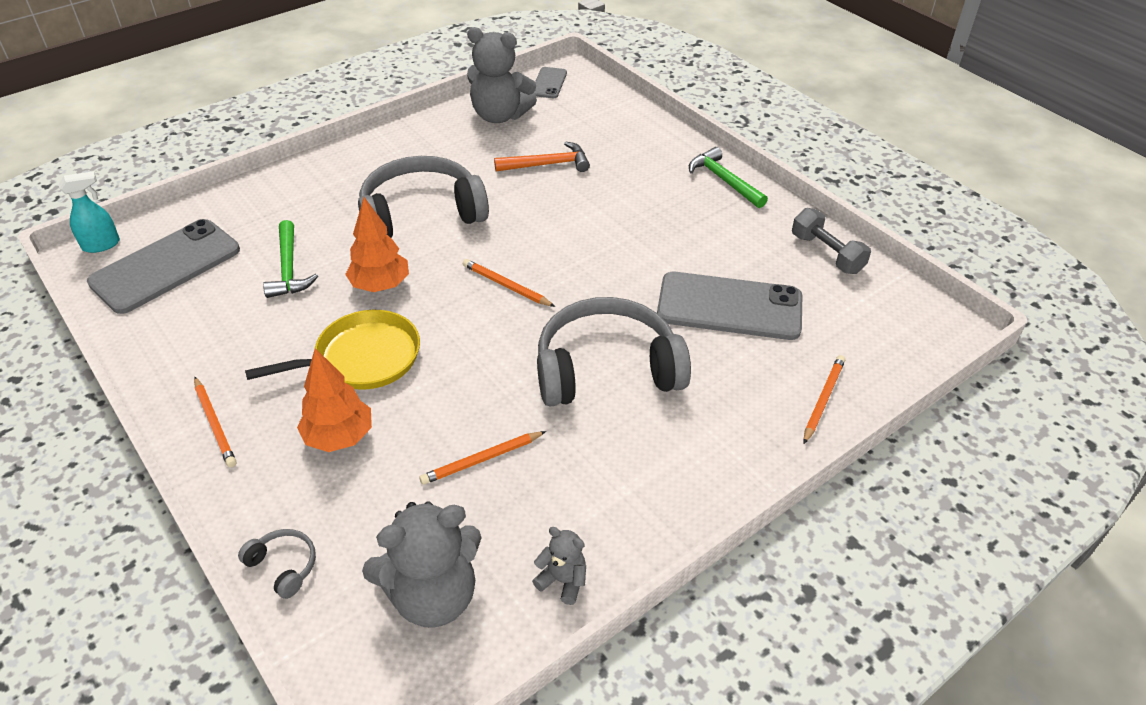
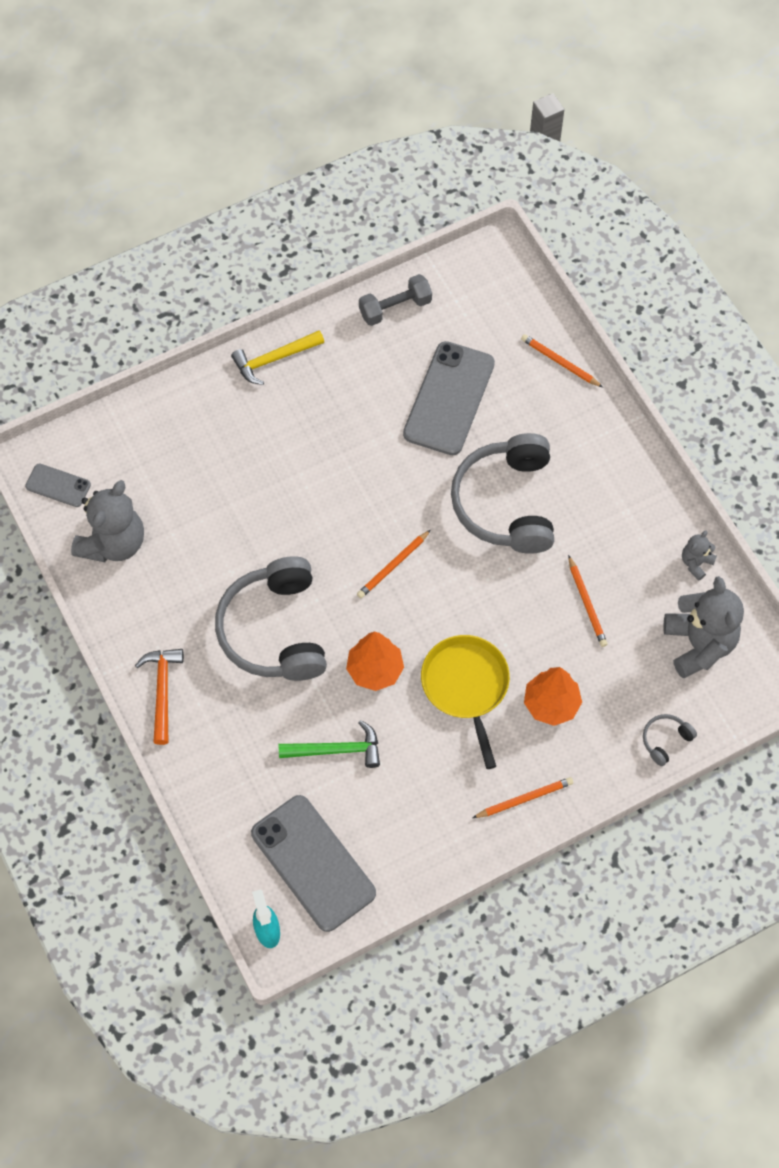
camera: 80 degrees left, 20 degrees up
orange hammer [494,142,590,172] -> orange hammer moved to [135,649,184,745]
green hammer [689,147,768,208] -> yellow hammer [231,330,324,385]

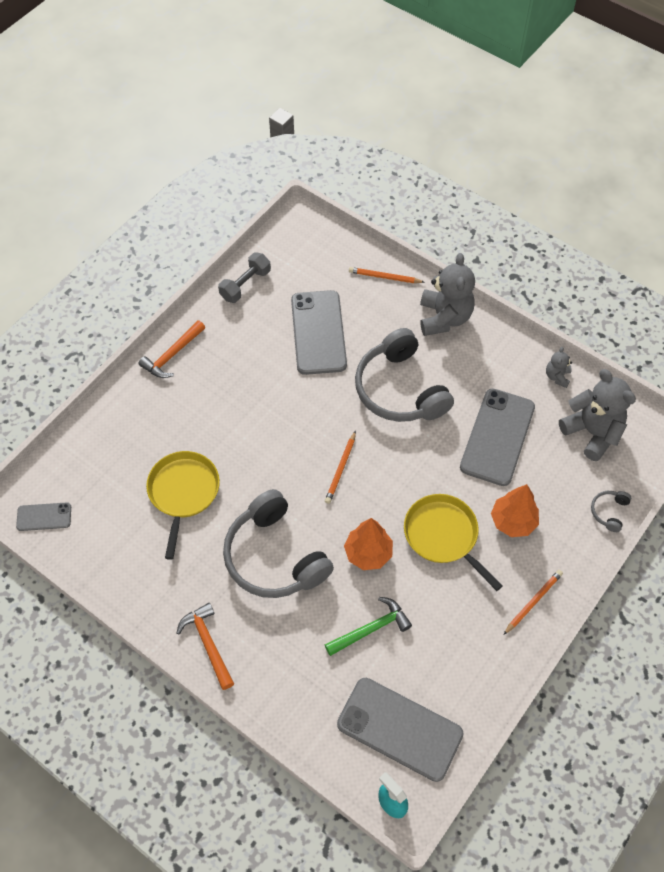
camera: 25 degrees left, 5 degrees down
grey teddy bear [71,480,144,562] -> grey teddy bear moved to [420,253,475,336]
yellow hammer [231,330,324,385] -> orange hammer [138,320,205,378]
orange pencil [568,555,608,647] -> grey phone [460,388,535,486]
none -> yellow pan [146,451,220,560]

